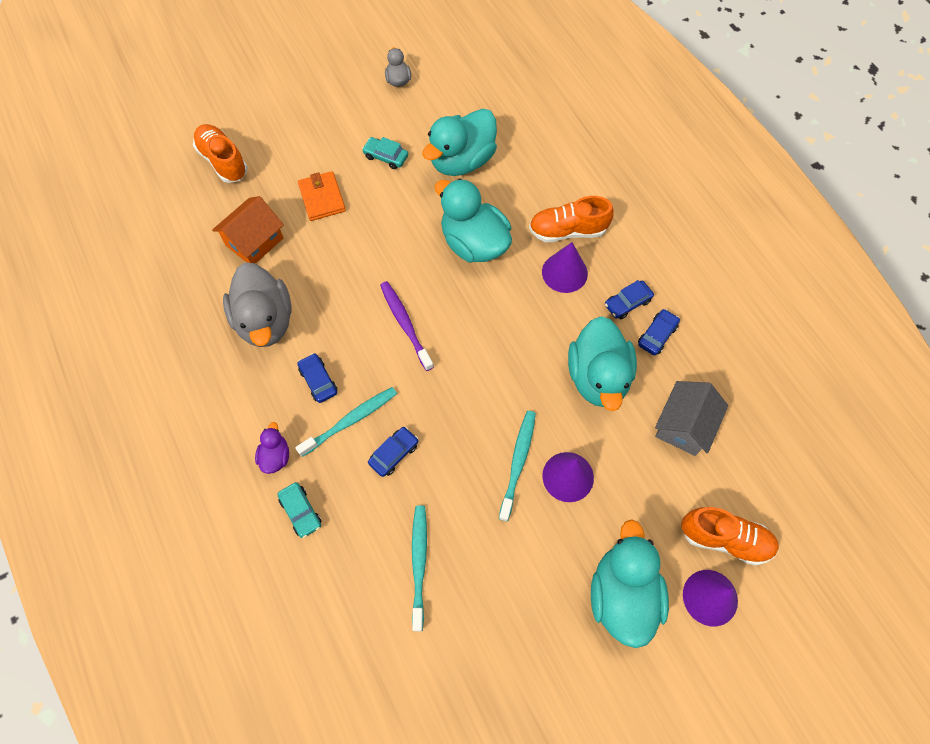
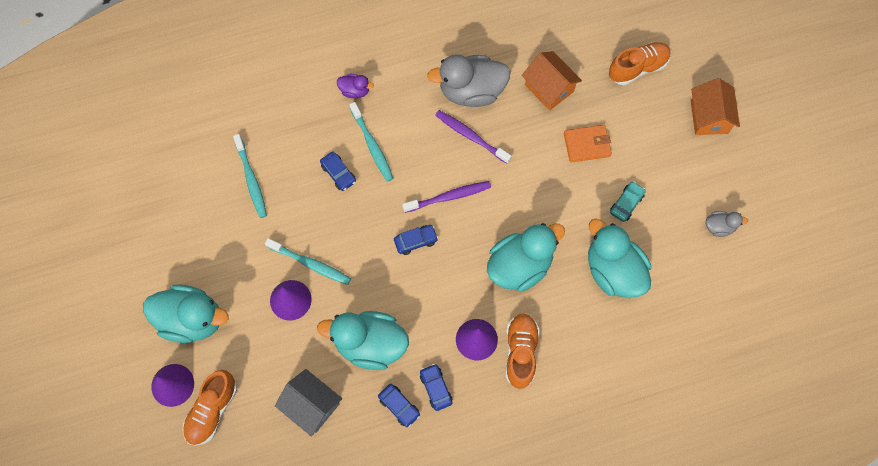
camera: 100 degrees right, 5 degrees up
turquoise car [277,482,322,538] -> none
blue car [297,353,338,403] -> blue car moved to [394,225,438,255]
turquoise toothbrush [412,506,427,631] -> turquoise toothbrush turned 60 degrees clockwise [233,134,267,218]
none -> purple toothbrush [435,110,512,164]
none -> orange house [691,78,740,135]

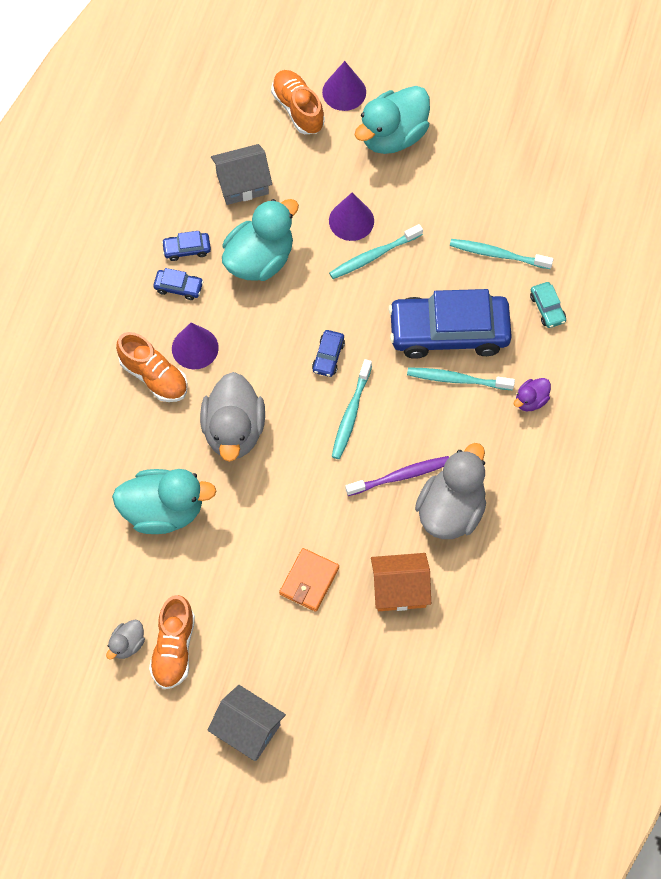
camera: 125 degrees right, 5 degrees down
blue car [320,152,356,191] -> blue car [388,289,512,359], size x2.47
purple toothbrush [402,181,491,213] -> turquoise toothbrush [332,359,372,459]
turquoise duck [487,223,565,292] -> grey duck [200,372,265,462]
orange shoe [609,42,671,85] -> orange shoe moved to [149,595,195,689]
turquoise car [610,181,646,222] -> turquoise car moved to [530,282,566,328]
orange house [691,78,740,135] -> grey house [208,685,286,761]

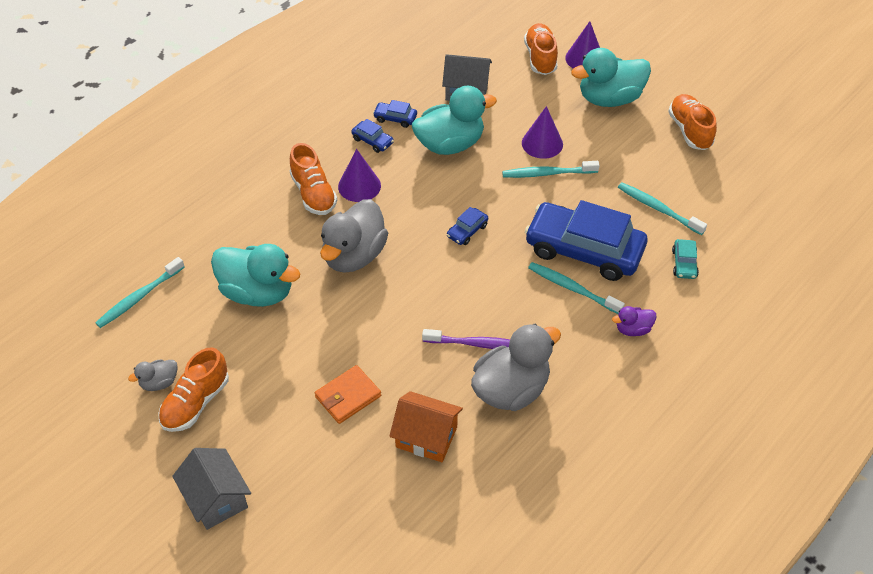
camera: 25 degrees right, 15 degrees down
turquoise toothbrush [332,359,372,459] -> turquoise toothbrush moved to [95,257,185,328]
none -> orange shoe [668,94,717,150]

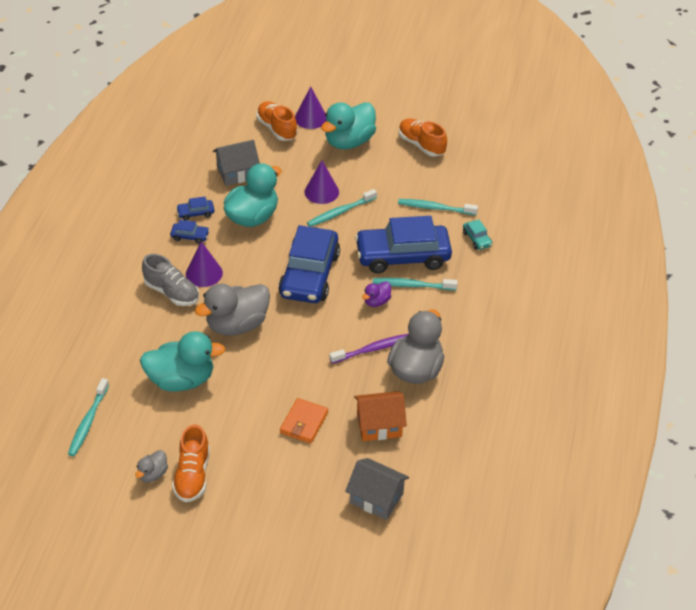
camera: 30 degrees left, 5 degrees down
grey house [172,448,251,530] -> grey house moved to [345,458,409,520]
orange shoe [290,143,337,215] -> grey shoe [142,254,199,306]
grey duck [320,199,388,273] -> grey duck turned 60 degrees clockwise [195,284,270,336]
blue car [447,207,488,245] -> blue car [278,225,340,303], size x2.47
purple duck [612,306,657,336] -> purple duck moved to [362,281,391,307]

